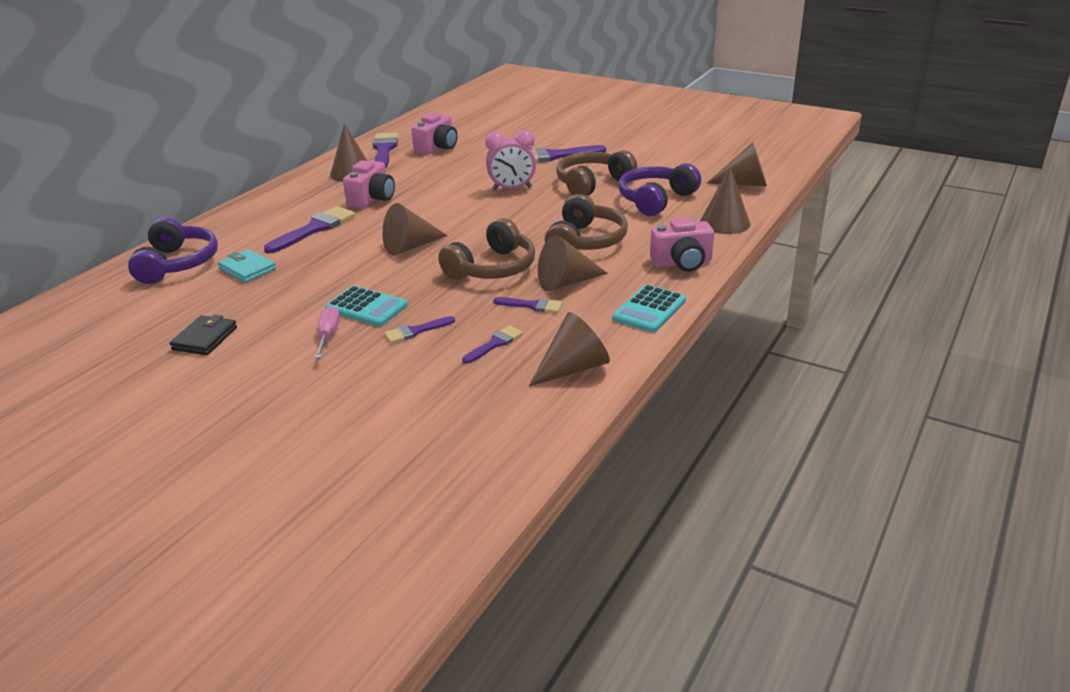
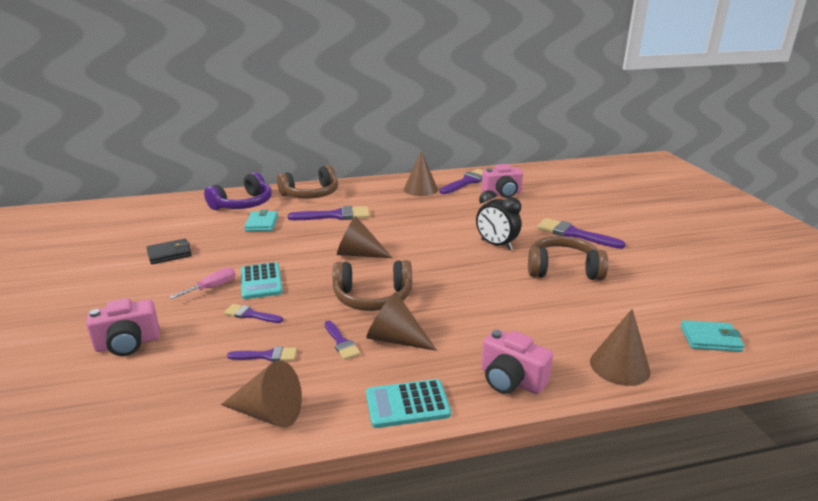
camera: 45 degrees right, 5 degrees down
pink camera [343,160,395,208] -> pink camera moved to [86,298,160,356]
pink clock [485,130,536,190] -> black clock [476,190,521,250]
brown headphones [544,194,628,250] -> brown headphones moved to [277,165,338,199]
purple headphones [618,163,701,216] -> none
brown cone [707,142,767,186] -> turquoise wallet [680,320,745,352]

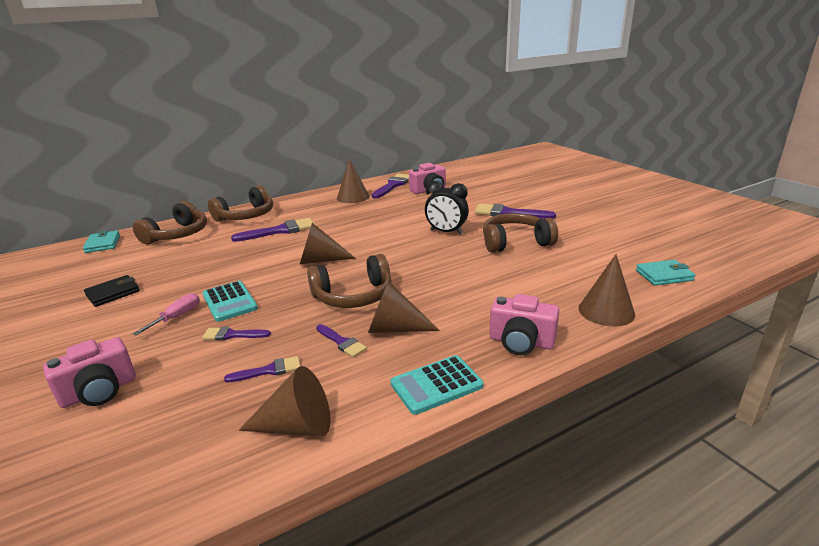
camera: 15 degrees left, 0 degrees up
purple headphones [204,172,272,210] -> brown headphones [133,201,207,244]
turquoise wallet [244,210,278,231] -> turquoise wallet moved to [83,230,120,253]

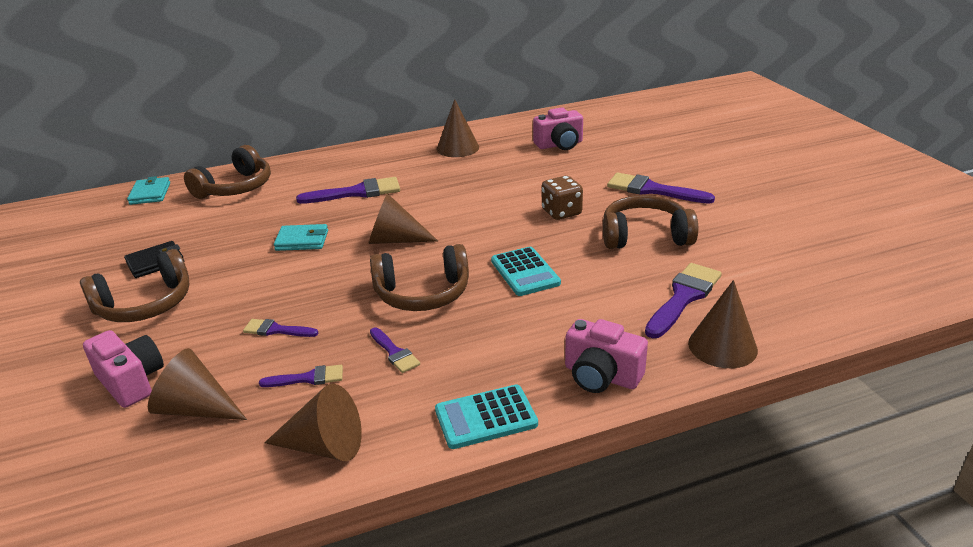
camera: 10 degrees right, 5 degrees up
pink camera [43,337,136,408] -> pink camera turned 105 degrees counterclockwise [83,330,164,408]
pink screwdriver [133,293,200,336] -> none
turquoise calculator [202,281,258,322] -> turquoise calculator moved to [491,247,561,296]
brown headphones [208,185,273,222] -> brown headphones moved to [80,249,190,322]
brown cone [368,281,440,333] -> brown cone moved to [148,348,247,420]
purple brush [372,173,409,199] -> purple brush moved to [645,263,722,338]
black clock [425,181,469,235] -> brown dice [542,176,583,220]
turquoise wallet [636,260,696,286] -> turquoise wallet moved to [274,224,328,251]

